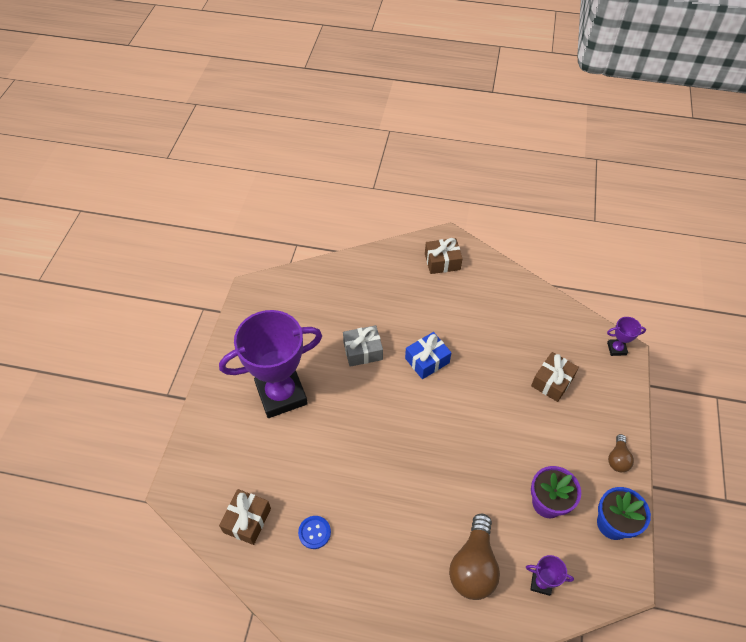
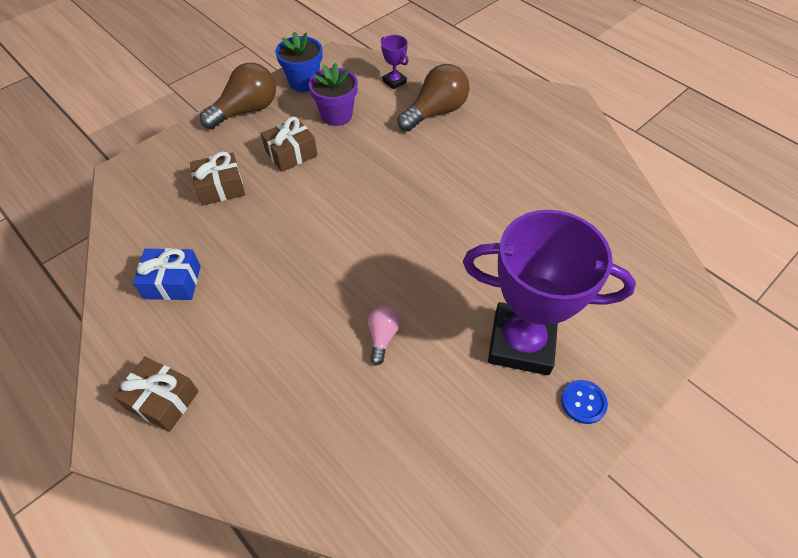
camera: 145 degrees left, 0 degrees up
brown gift [219,489,271,545] -> brown gift moved to [261,117,317,172]
blue button [298,516,331,549] -> blue button moved to [561,380,608,424]
grey gift [343,325,383,367] -> pink light bulb [368,305,401,365]
blue gift [405,332,451,379] -> blue gift moved to [133,248,201,300]
purple trophy [607,317,646,356] -> none
brown light bulb [608,434,634,472] -> brown light bulb [200,63,276,129], size x1.86

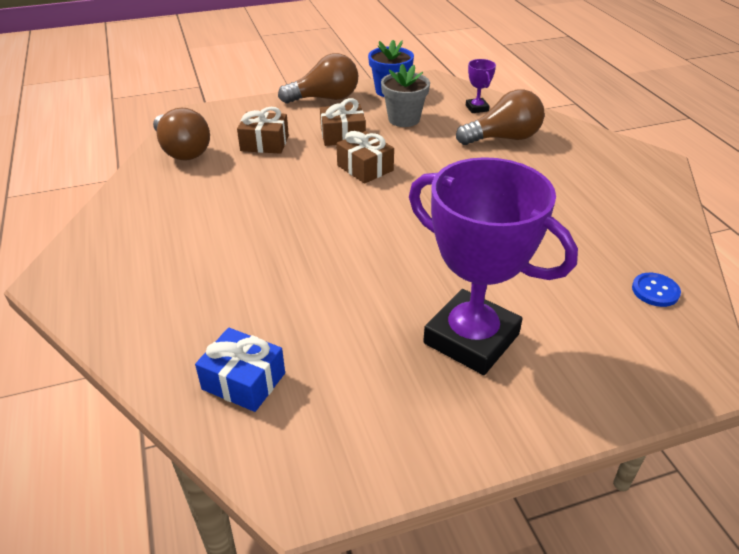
camera: 25 degrees right, 15 degrees down
brown gift [113,357,199,432] -> brown gift moved to [336,131,394,184]
blue gift [133,248,201,300] -> blue gift moved to [195,328,285,412]
purple flower pot [309,63,358,126] -> grey flower pot [381,64,430,127]
pink light bulb [368,305,401,365] -> none
blue button [561,380,608,424] -> blue button moved to [632,273,681,307]
none -> brown light bulb [153,108,210,160]

